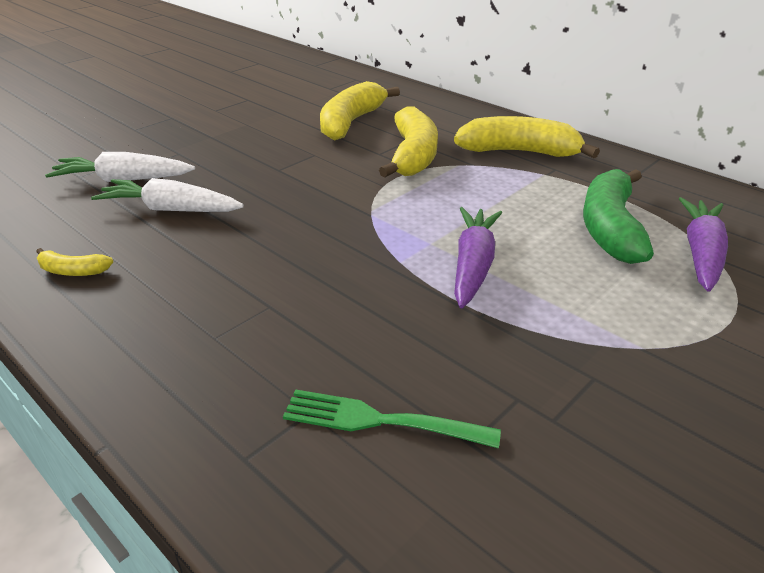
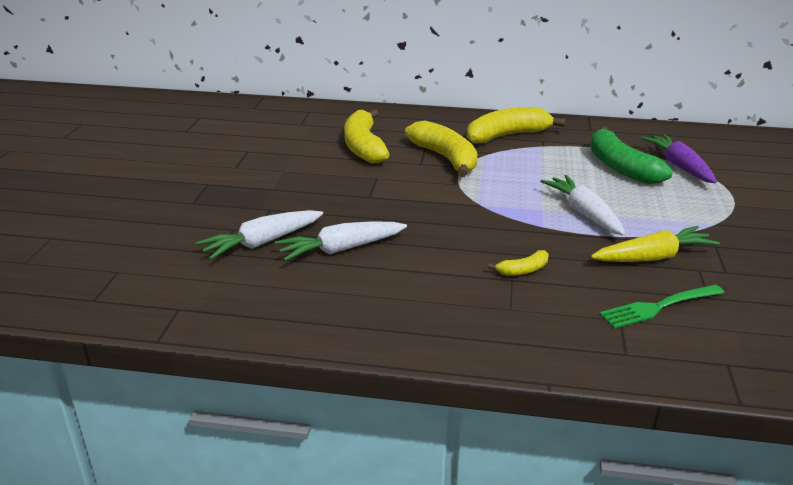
camera: 35 degrees left, 5 degrees down
yellow banana [36,248,113,276] -> yellow banana moved to [488,250,549,276]
purple carrot [454,207,502,308] -> white carrot [540,175,626,236]
none -> yellow carrot [591,226,720,262]

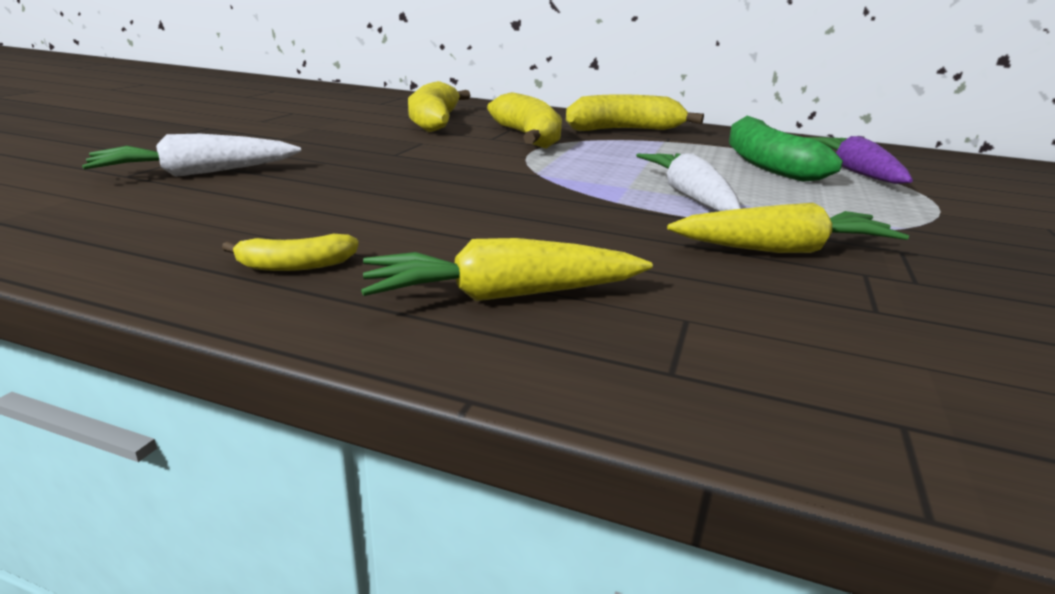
camera: 10 degrees right, 5 degrees down
white carrot [275,221,407,261] -> none
yellow banana [488,250,549,276] -> yellow banana moved to [222,234,359,271]
green fork [599,285,724,329] -> none
none -> yellow carrot [361,238,653,301]

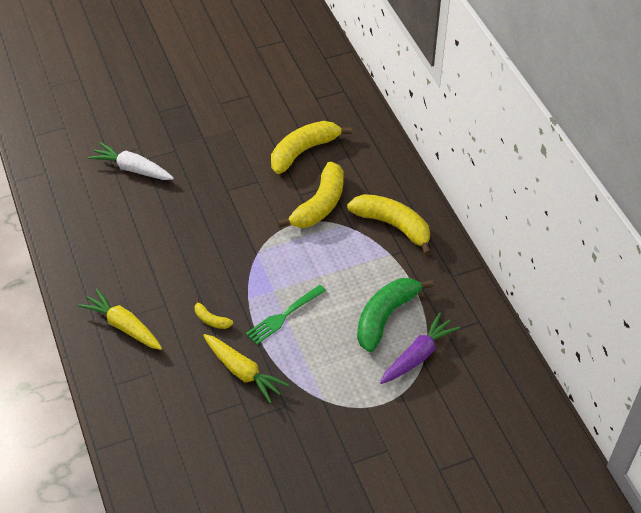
camera: 50 degrees right, 25 degrees up
yellow banana [222,234,359,271] -> yellow banana moved to [194,298,233,329]
white carrot [636,153,741,211] -> green fork [246,285,326,345]

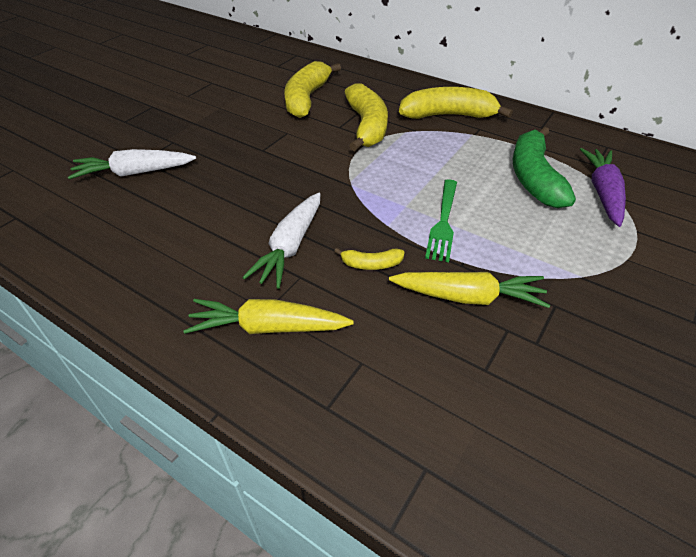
camera: 35 degrees left, 5 degrees down
none -> white carrot [242,193,321,288]

